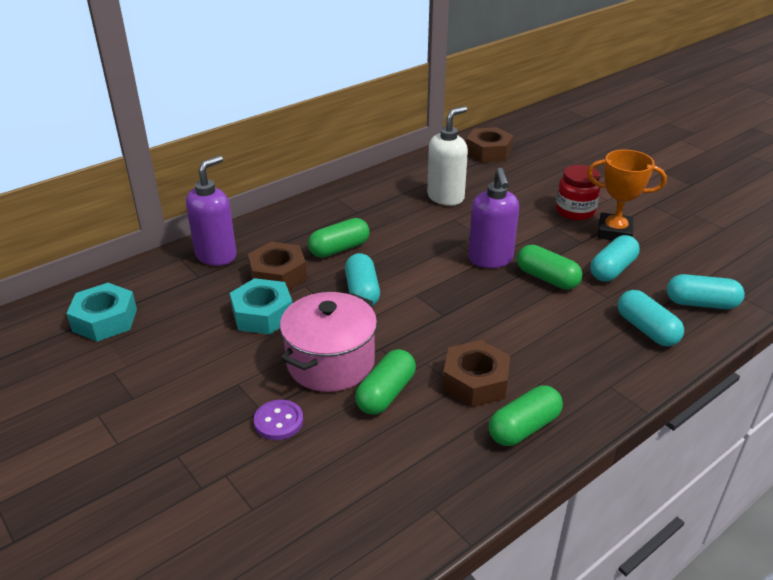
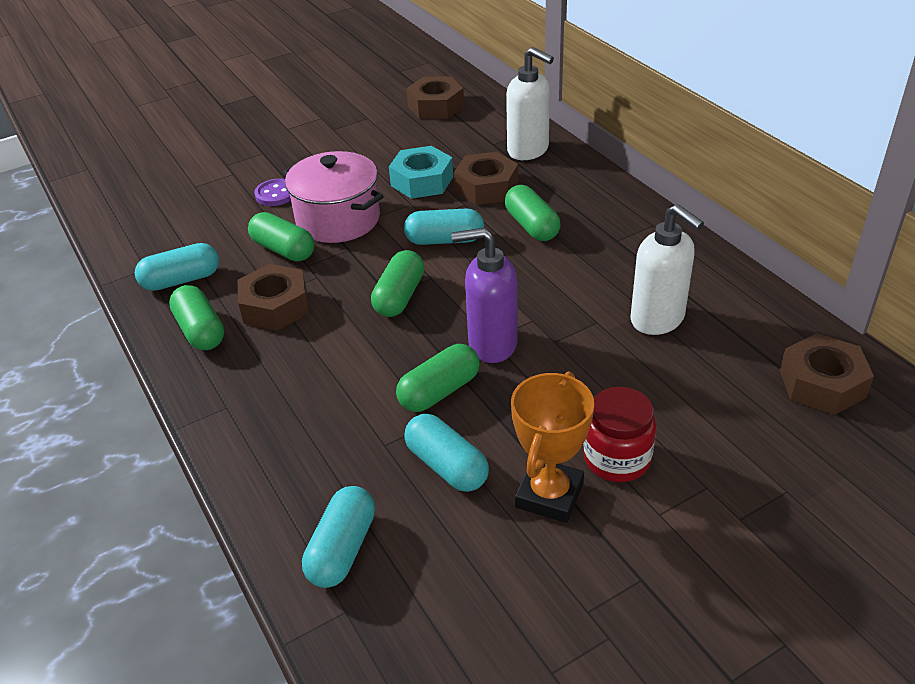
camera: 100 degrees right, 5 degrees up
turquoise nut [66,283,137,342] -> brown nut [406,77,464,119]
purple soap dispenser [186,156,237,266] -> white soap dispenser [506,47,554,160]
turquoise capsule [618,290,684,346] -> turquoise capsule moved to [135,243,219,291]
none -> green capsule [371,250,424,317]

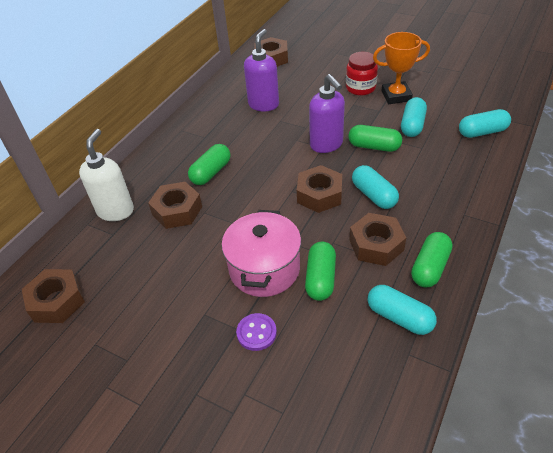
camera: 120 degrees left, 5 degrees up
green capsule [371,250,424,317] -> brown nut [297,165,342,213]
turquoise nut [389,146,453,199] -> none
turquoise capsule [404,208,484,245] -> turquoise capsule moved to [352,165,399,209]
white soap dispenser [630,204,704,335] -> purple soap dispenser [244,29,279,111]

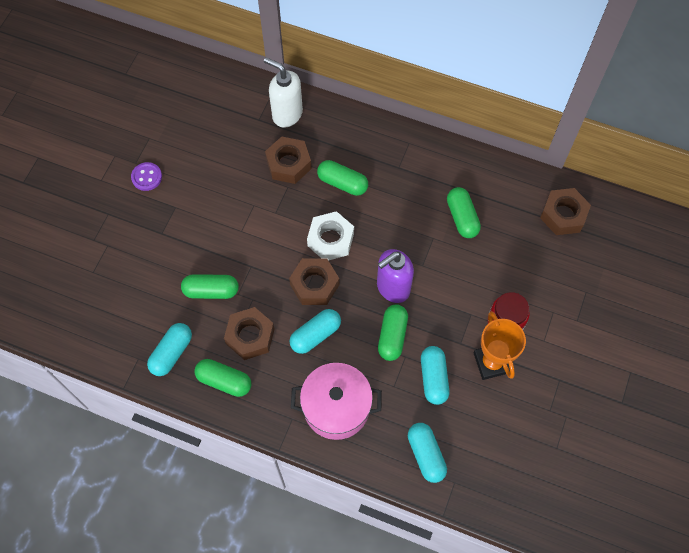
camera: 80 degrees right, 20 degrees up
brown nut [22,269,85,323] -> none
white soap dispenser [79,129,134,221] -> white soap dispenser turned 150 degrees counterclockwise [264,57,303,128]
pink pot [221,210,301,297] -> pink pot moved to [291,363,382,440]
purple button [236,313,277,351] -> purple button moved to [131,162,162,191]
purple soap dispenser [244,29,279,111] -> green capsule [447,187,481,238]
turquoise capsule [401,97,427,137] -> turquoise capsule turned 75 degrees clockwise [421,346,450,405]
none -> white nut [307,211,354,261]

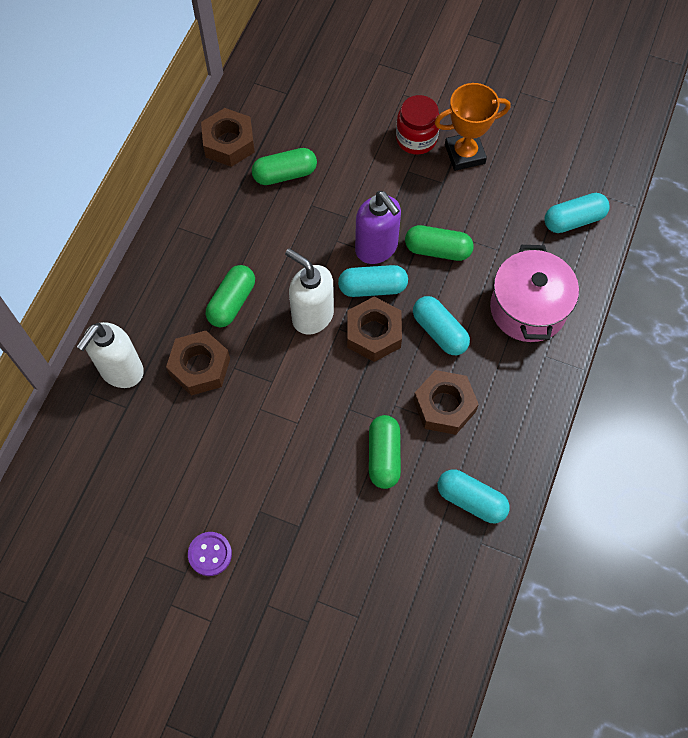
camera: 90 degrees left, 0 degrees up
green capsule [195,359,251,397] -> none
white nut [307,211,354,261] -> white soap dispenser [285,248,334,335]
turquoise capsule [421,346,450,405] -> turquoise capsule moved to [338,265,408,297]
brown nut [540,188,591,235] -> brown nut moved to [201,108,255,167]

